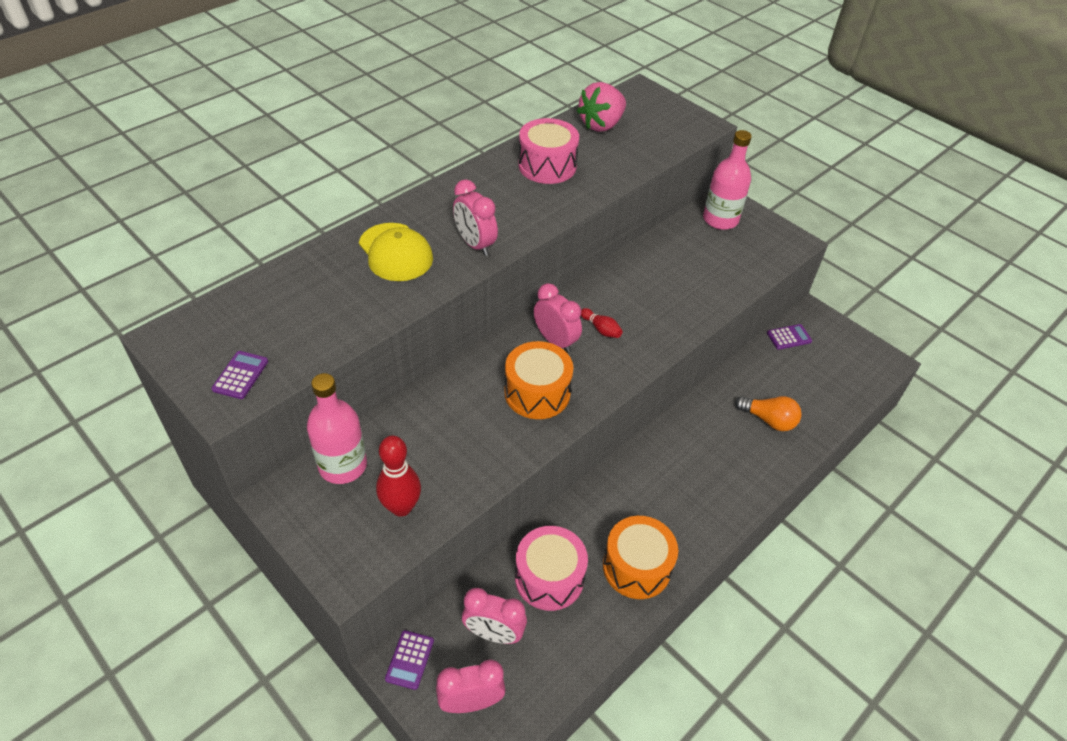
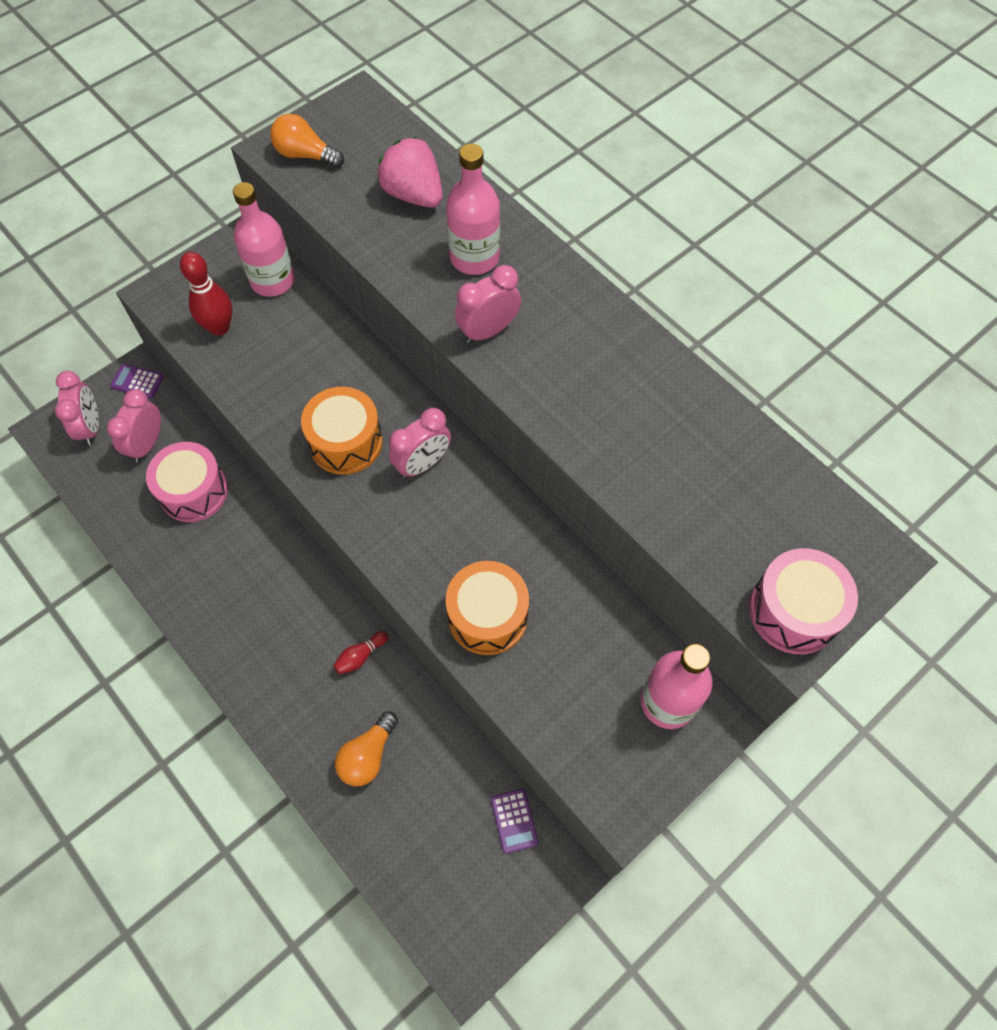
camera: 95 degrees right, 15 degrees up
purple calculator [212,351,268,399] -> orange light bulb [270,114,344,168]
yellow cap [359,223,433,281] -> pink bottle [446,144,500,275]
pink drum [518,118,579,184] -> pink drum moved to [749,548,858,654]
pink strawberry [577,82,626,132] -> pink strawberry moved to [377,137,443,207]
red bowling pin [581,308,623,338] -> red bowling pin moved to [333,631,388,674]
orange drum [603,516,678,599] -> orange drum moved to [446,561,529,655]

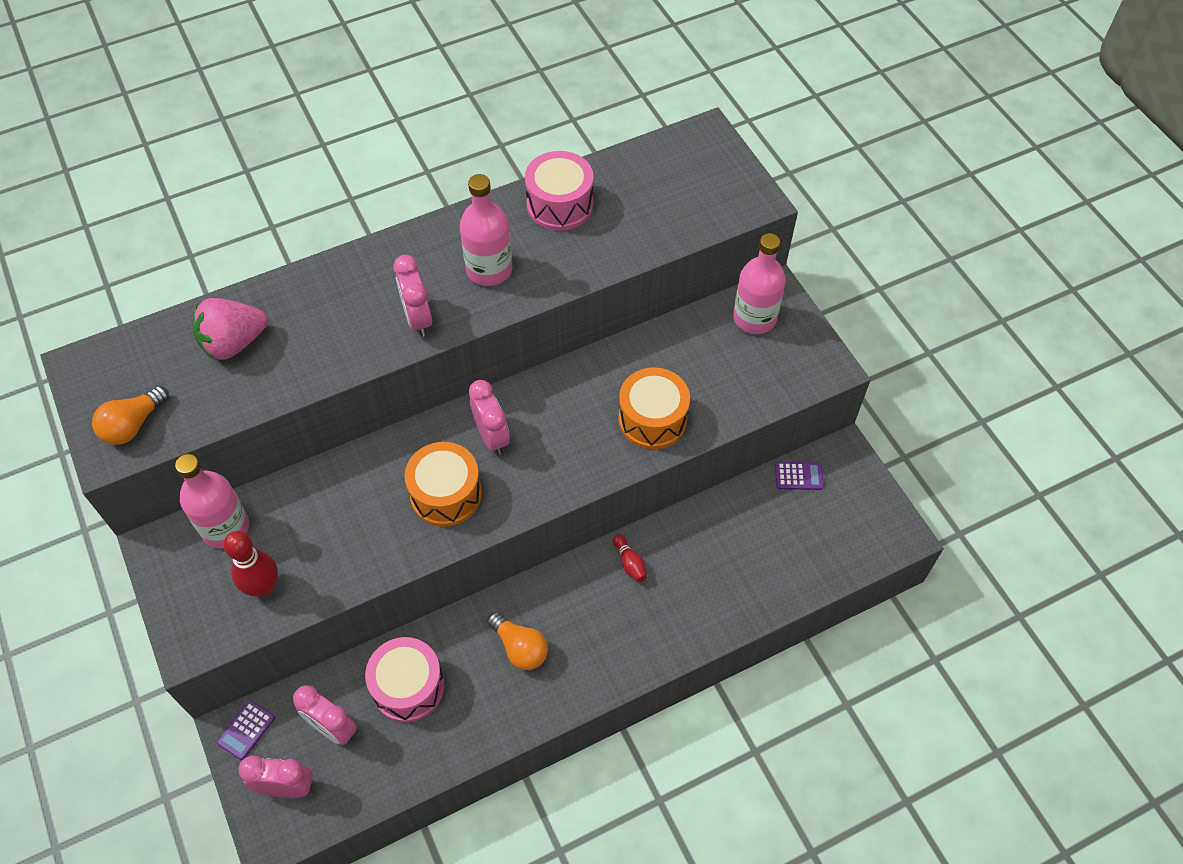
camera: 75 degrees left, 5 degrees down
orange light bulb [335,711,398,786] -> orange light bulb moved to [487,612,548,670]
pink bottle [446,144,500,275] -> pink bottle moved to [460,174,513,286]
pink drum [749,548,858,654] -> pink drum moved to [525,151,594,231]

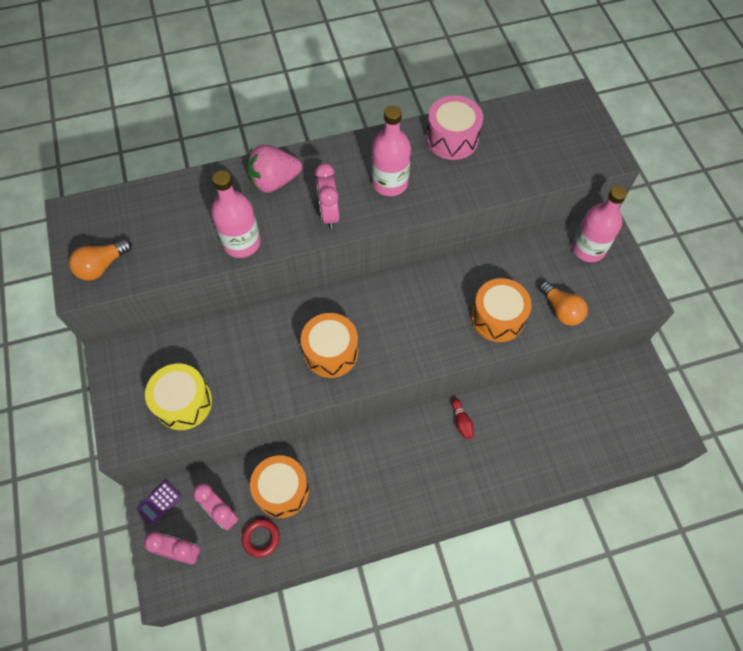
camera: 10 degrees right, 5 degrees up
pink bottle [175,454,249,549] -> pink bottle moved to [211,170,261,258]
pink strawberry [193,298,268,360] -> pink strawberry moved to [247,145,302,193]
red bowling pin [224,531,278,597] -> yellow drum [145,364,212,430]
pink drum [365,637,444,722] -> orange drum [250,455,309,518]
pink clock [469,380,510,455] -> none
orange light bulb [487,612,548,670] -> orange light bulb moved to [539,281,588,326]
purple calculator [775,462,824,490] -> none
none -> red ring [242,519,280,558]

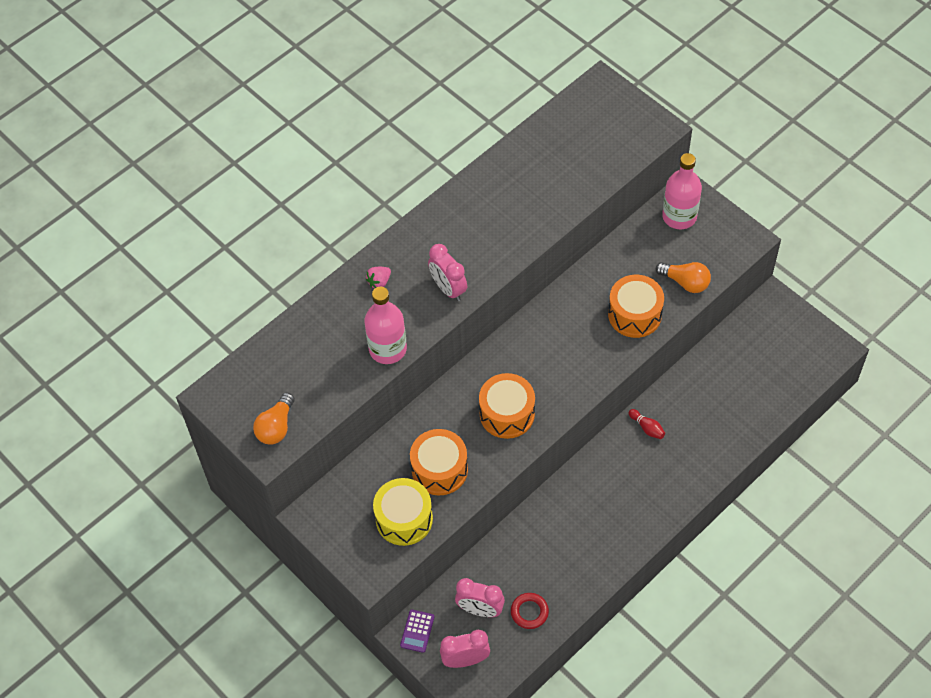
camera: 25 degrees left, 5 degrees down
pink strawberry [247,145,302,193] -> pink strawberry [366,267,391,288], size x0.50
orange drum [250,455,309,518] -> orange drum moved to [410,429,468,495]
pink bottle [372,105,411,196] -> none
pink drum [426,96,483,160] -> none

